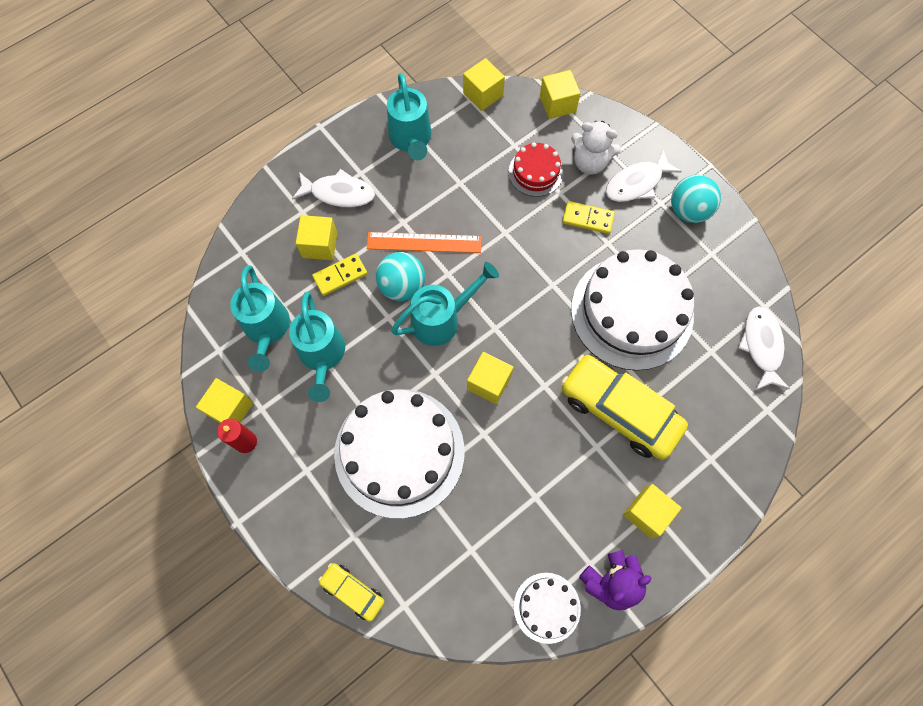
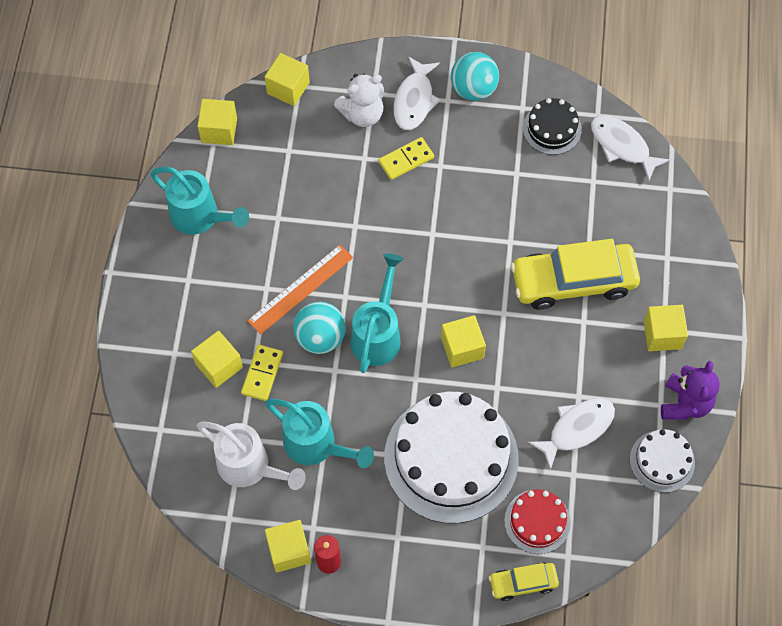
camera: 45 degrees left, 5 degrees down
turquoise watering can [230,265,290,372] -> white watering can [197,421,306,490]
white fish [292,169,375,208] -> white fish moved to [528,398,615,470]
red cake [509,142,564,197] -> red cake moved to [504,490,571,554]
white cake [571,249,694,371] -> none
none -> black cake [523,98,582,155]

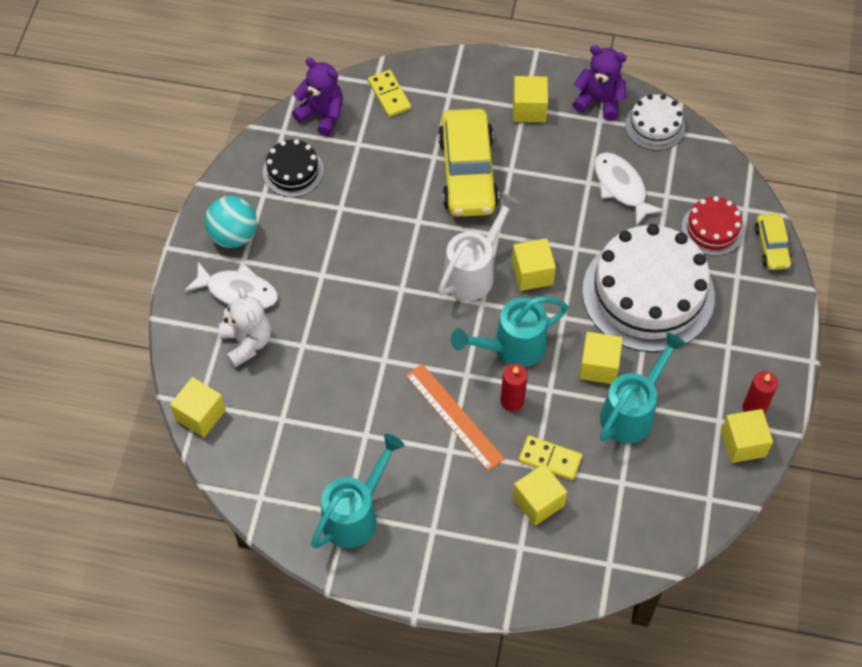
camera: 85 degrees left, 5 degrees down
white watering can [197,421,306,490] -> white watering can moved to [438,193,520,301]
yellow cube [198,99,237,145] -> yellow cube moved to [579,332,623,384]
turquoise ball [293,302,346,354] -> red candle [501,364,528,411]
turquoise watering can [351,253,403,373] -> turquoise watering can turned 45 degrees counterclockwise [451,296,568,367]
yellow domino [379,137,434,180] -> yellow domino moved to [368,70,411,117]
white fish [591,115,670,181] -> purple teddy bear [292,58,343,136]

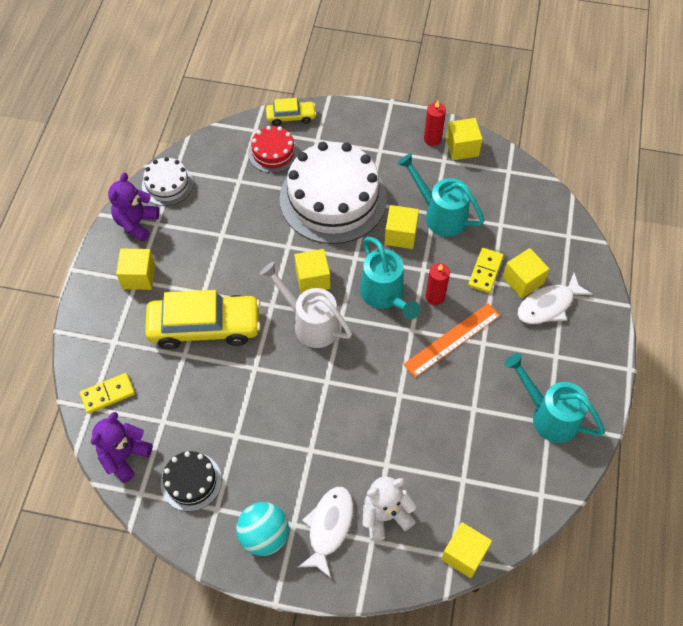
camera: 90 degrees left, 0 degrees up
white fish [594,152,665,226] -> white fish moved to [517,273,593,324]

